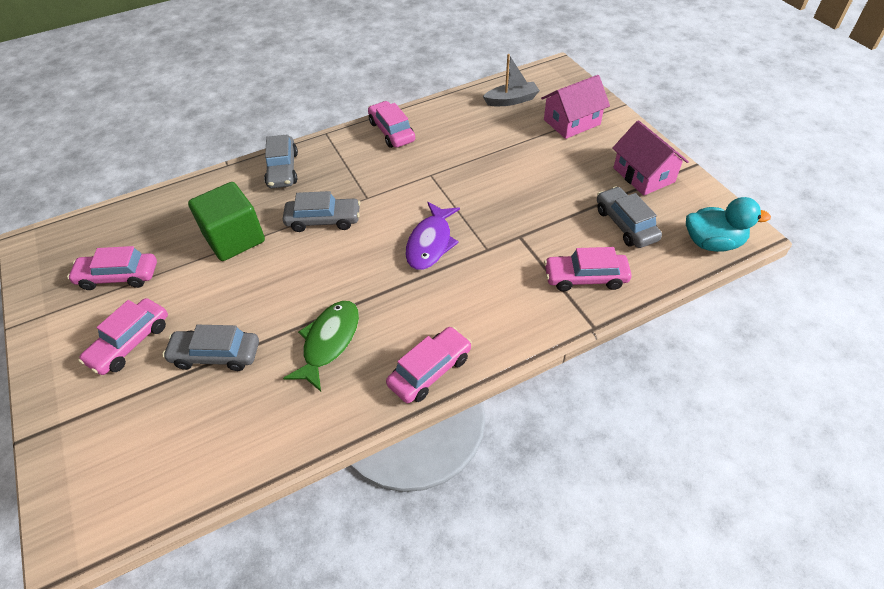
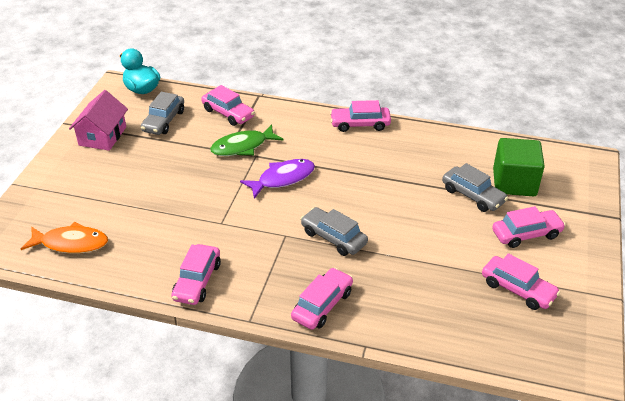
camera: 140 degrees left, 10 degrees down
green cube [188,182,265,261] -> green cube moved to [493,138,545,196]
grey car [264,134,298,188] -> pink car [291,268,353,330]
green fish [283,301,359,391] -> green fish moved to [210,124,284,156]
grey boat [483,54,540,106] -> orange fish [21,222,108,254]
pink house [541,75,610,139] -> none

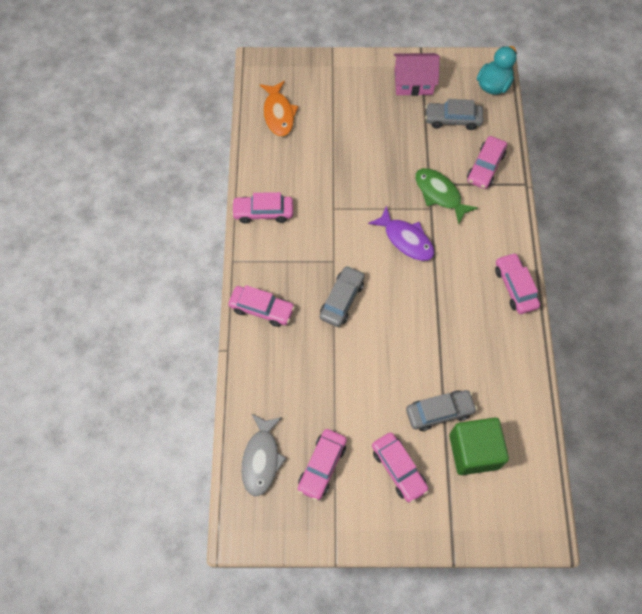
camera: 75 degrees right, 25 degrees up
grey car [442,163,508,212] -> grey car turned 135 degrees counterclockwise [406,390,477,431]
none -> grey fish [241,414,286,496]

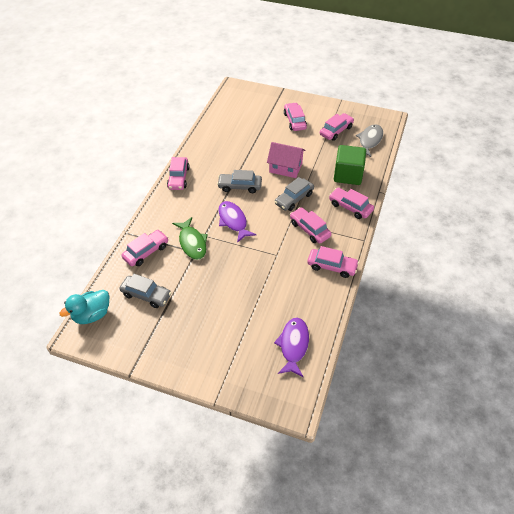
camera: 160 degrees left, 15 degrees down
orange fish [260,81,298,136] -> purple fish [274,318,309,377]
pink house [394,53,440,96] -> pink house moved to [267,142,306,178]
grey car [406,390,477,431] -> grey car moved to [217,170,262,193]
green cube [449,418,509,475] -> green cube moved to [334,145,366,185]
none -> pink car [290,207,332,244]

